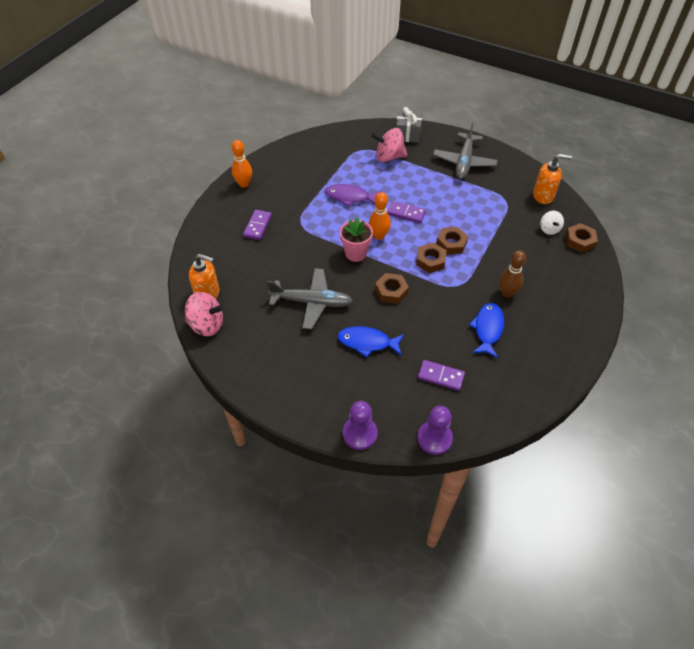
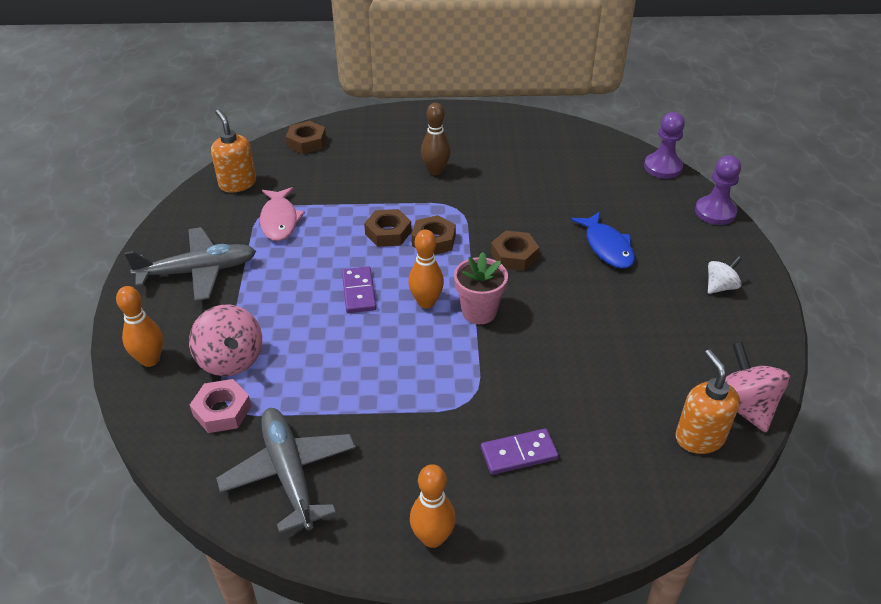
camera: 120 degrees left, 10 degrees down
grey plane [267,268,353,329] -> grey plane moved to [216,408,356,533]
purple fish [325,184,381,207] -> none
grey gift [396,107,422,143] -> orange bowling pin [116,286,163,367]
purple domino [418,360,465,391] -> none
blue fish [469,303,504,358] -> none
white spinning top [540,211,564,235] -> white spinning top moved to [708,256,742,294]
none -> pink nut [190,379,251,433]
none -> pink fish [260,187,305,241]

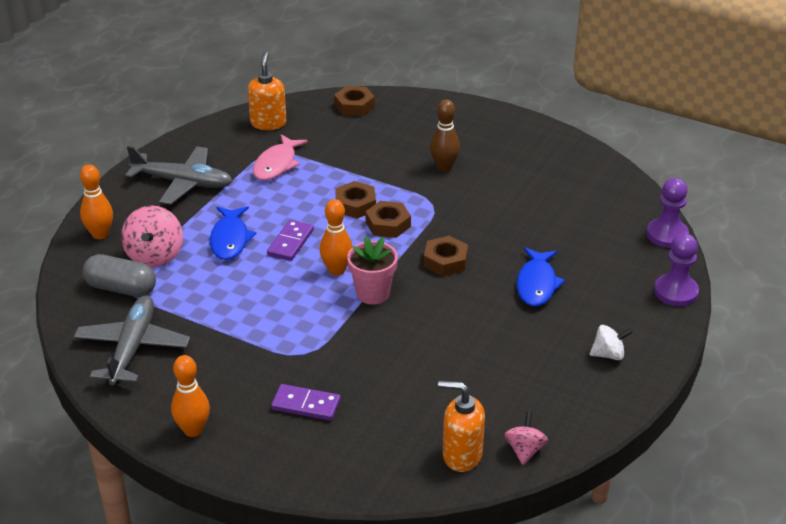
camera: 30 degrees right, 5 degrees down
pink nut [190,379,251,433] -> grey capsule [82,254,156,297]
orange soap dispenser [675,349,740,454] -> orange soap dispenser turned 90 degrees counterclockwise [438,381,485,472]
pink spinning top [725,342,790,432] -> pink spinning top [505,412,548,465], size x0.60
none -> blue fish [210,206,256,260]

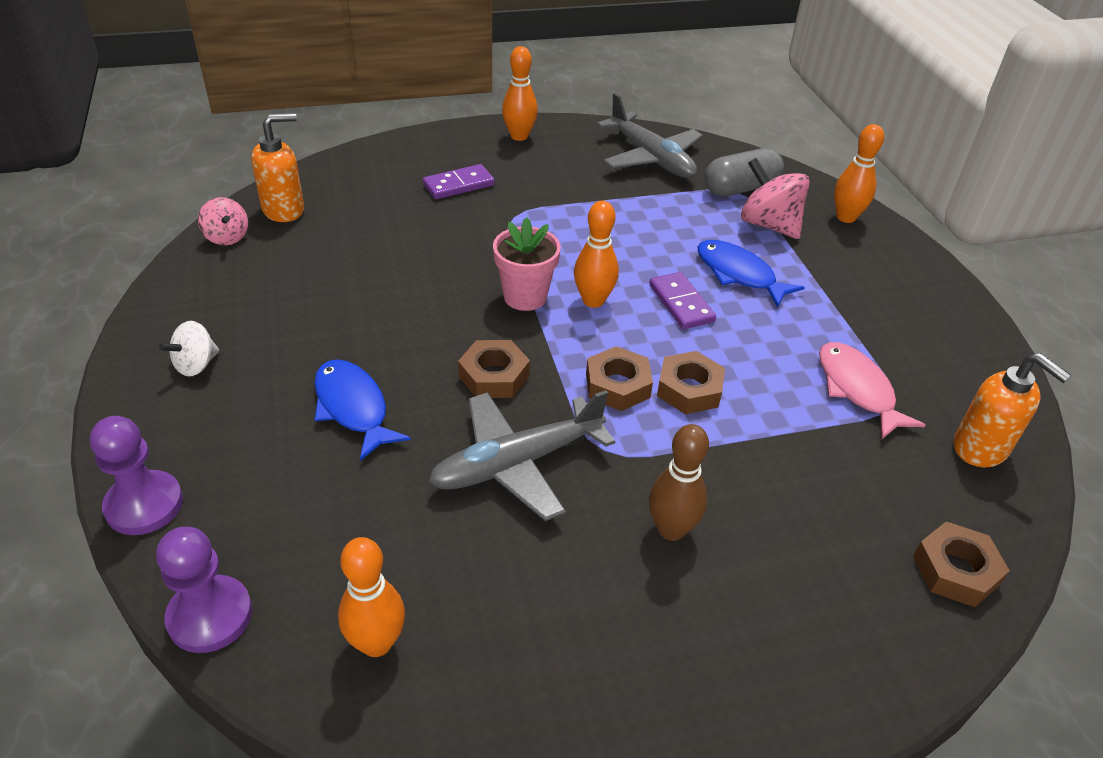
camera: 135 degrees right, 5 degrees up
grey plane [126,146,232,205] -> grey plane moved to [428,390,616,521]
none -> orange bowling pin [338,537,405,657]

